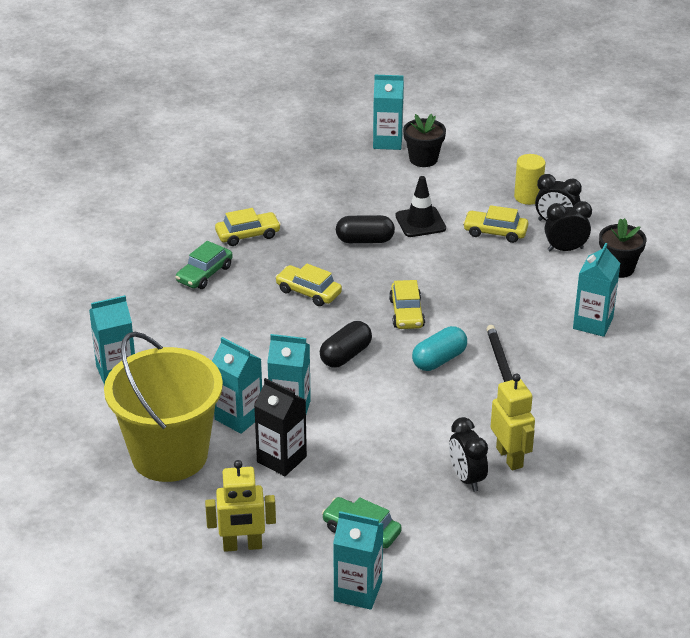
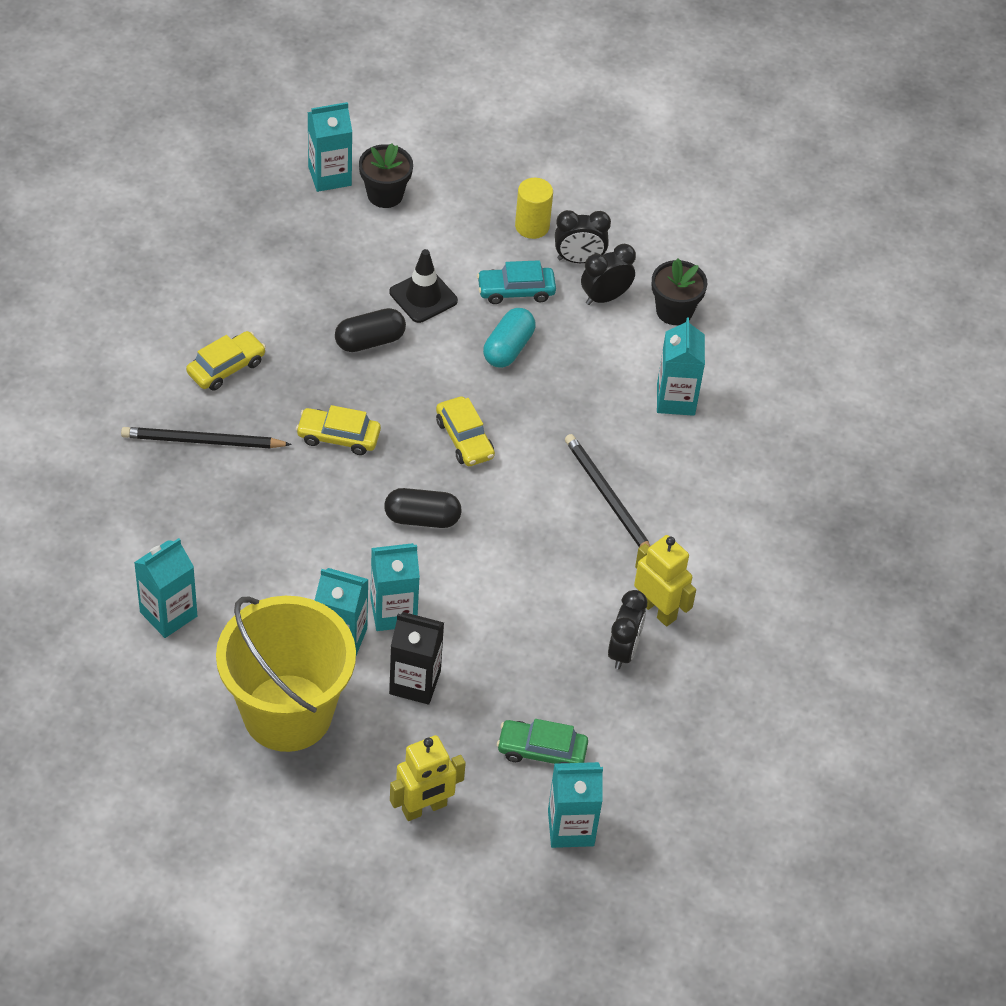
camera: 25 degrees left, 15 degrees up
green car [176,241,233,289] -> black pencil [121,427,292,448]
black capsule [320,321,372,368] -> black capsule turned 75 degrees clockwise [384,488,462,528]
turquoise capsule [412,326,467,371] -> turquoise capsule moved to [483,308,536,368]
black clock [449,417,488,492] -> black clock turned 120 degrees counterclockwise [608,590,647,670]
yellow car [463,205,529,243] -> turquoise car [477,260,556,304]

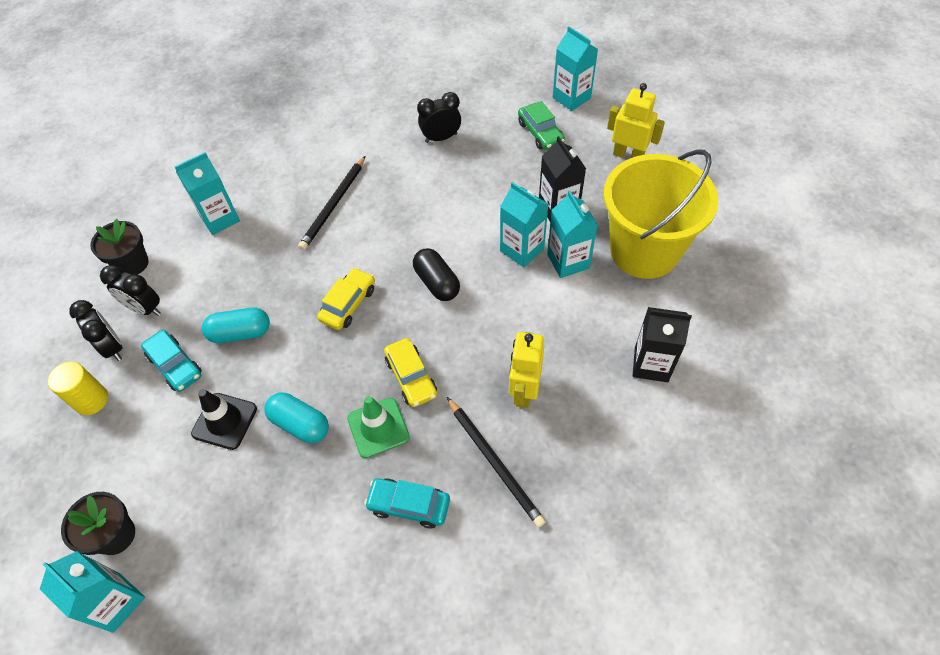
camera: 120 degrees left, 5 degrees up
turquoise carton [134,538,197,638] -> black carton [633,307,692,382]
yellow car [186,331,266,391] -> turquoise car [364,478,450,529]
black capsule [335,308,406,352] -> turquoise capsule [264,393,329,443]
yellow robot [634,535,696,627] -> yellow robot moved to [509,332,544,408]
none -> green traffic cone [347,396,410,458]

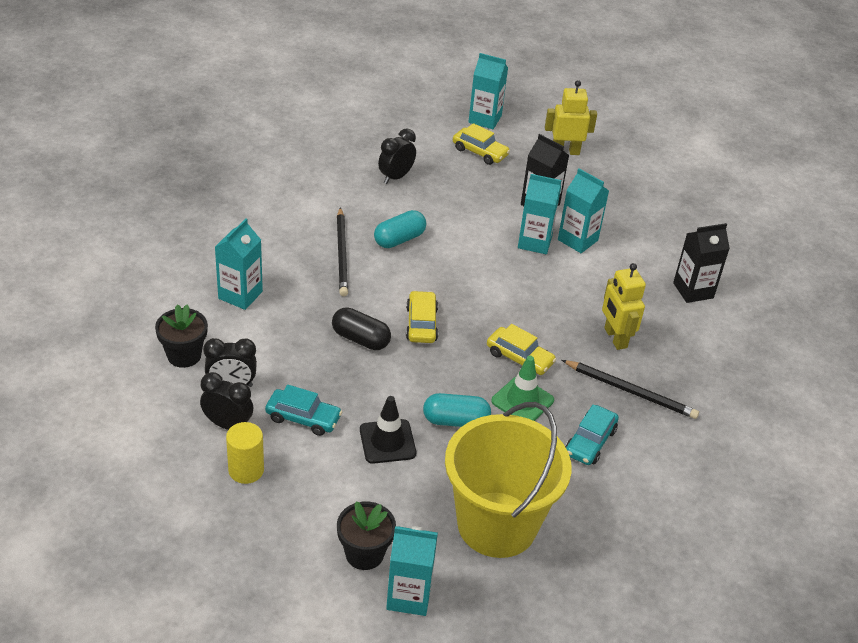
camera: 35 degrees left, 15 degrees down
turquoise capsule [202,307,270,343] -> turquoise capsule moved to [374,210,426,248]
turquoise car [364,478,450,529] -> turquoise car turned 45 degrees counterclockwise [565,404,619,465]
black capsule [413,248,460,301] -> black capsule moved to [332,307,391,350]
green car [518,101,565,150] -> yellow car [453,123,510,165]
yellow bucket [603,149,718,279] -> yellow bucket moved to [445,402,572,558]

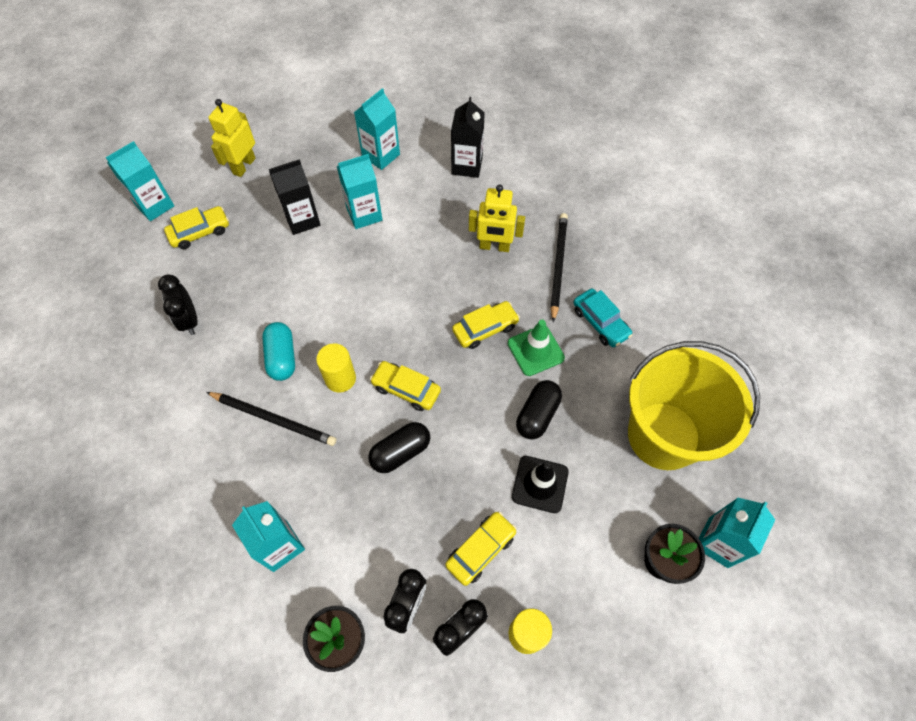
camera: 60 degrees left, 20 degrees up
turquoise car [265,384,342,436] -> yellow car [445,511,517,586]
turquoise capsule [423,393,491,427] -> black capsule [516,380,562,440]
turquoise carton [518,174,561,254] -> turquoise carton moved to [354,88,400,170]
black pencil [562,360,699,419] -> black pencil turned 45 degrees counterclockwise [551,213,568,323]
none -> yellow cylinder [316,343,356,393]

